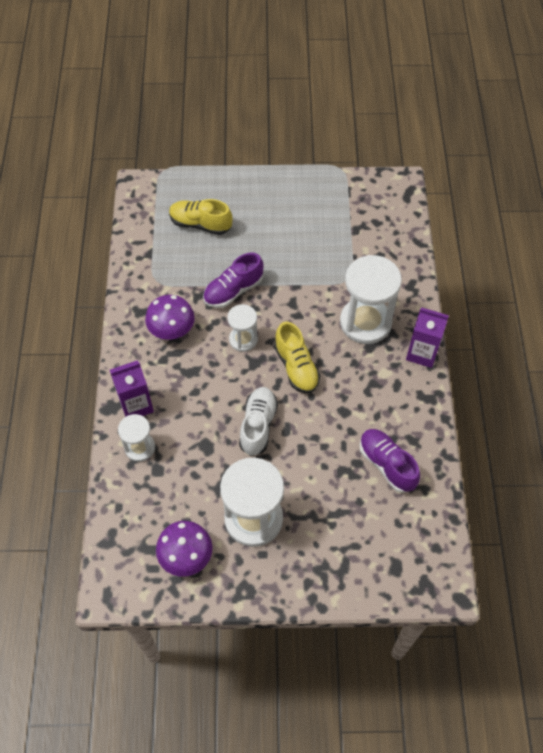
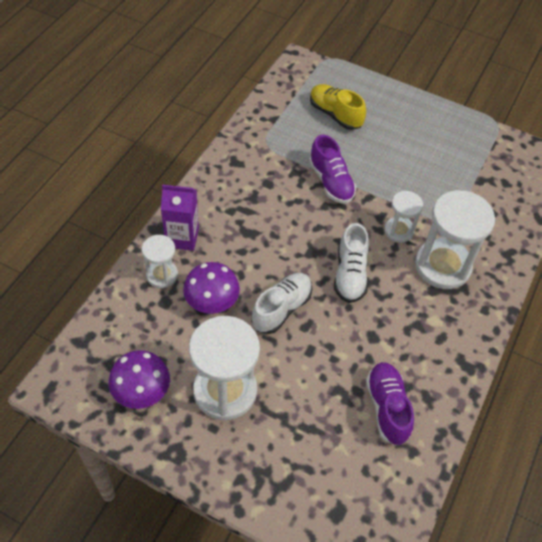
camera: 25 degrees right, 5 degrees down
purple mushroom [145,295,195,340] -> purple mushroom moved to [183,262,240,314]
purple shoe [203,252,263,308] -> purple shoe turned 105 degrees counterclockwise [309,135,356,204]
white hourglass [227,304,258,352] -> white hourglass moved to [384,191,423,243]
yellow shoe [274,322,320,394] -> white shoe [334,223,369,303]
purple carton [406,307,449,368] -> none

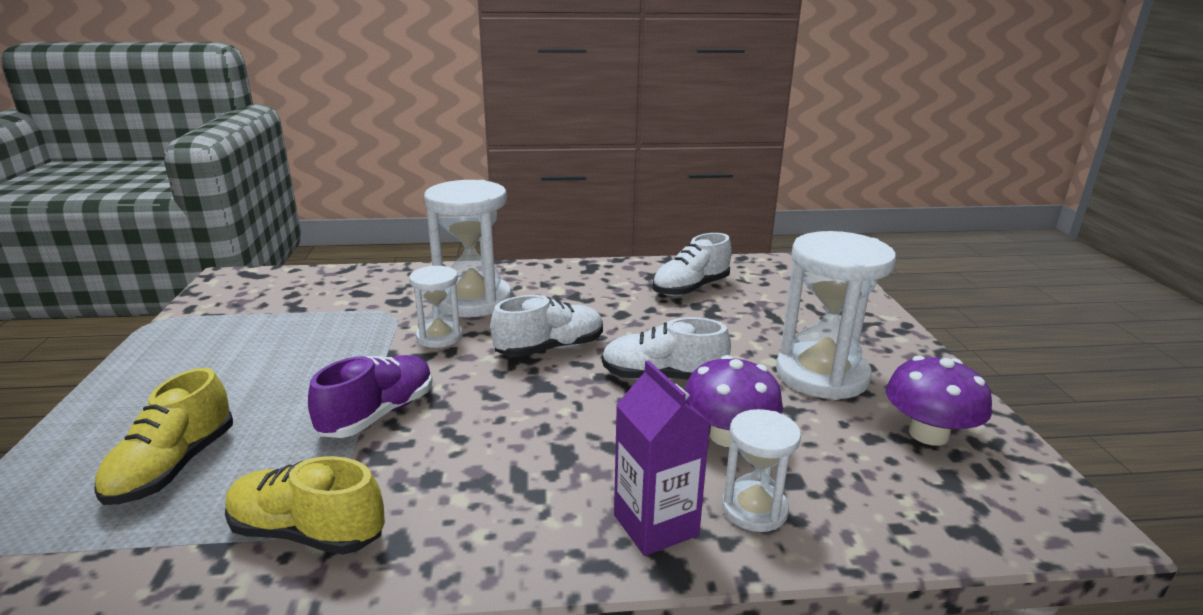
camera: 120 degrees left, 30 degrees down
purple shoe [366,362,414,446] -> white shoe [653,233,732,297]
none -> yellow shoe [225,456,385,555]

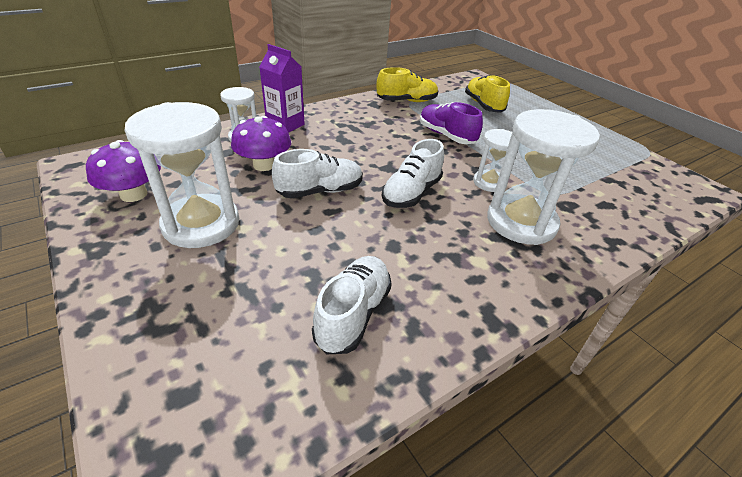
camera: 150 degrees right, 15 degrees up
purple shoe [308,355,432,438] -> purple shoe turned 135 degrees clockwise [420,102,483,144]

